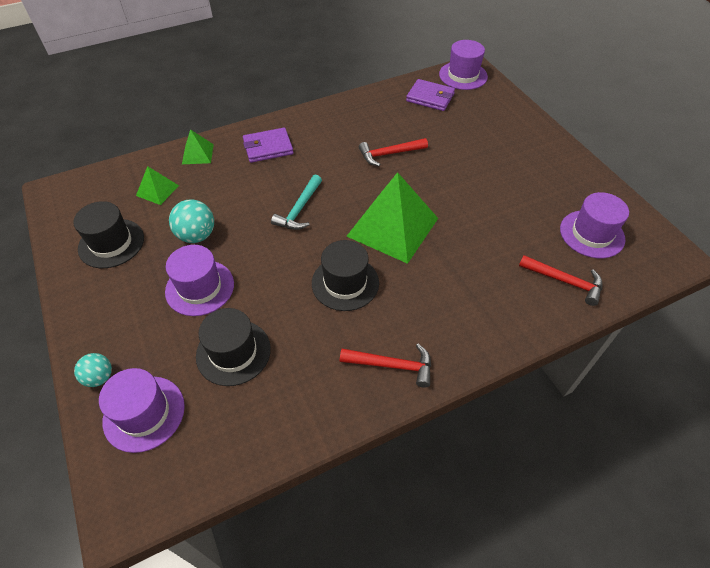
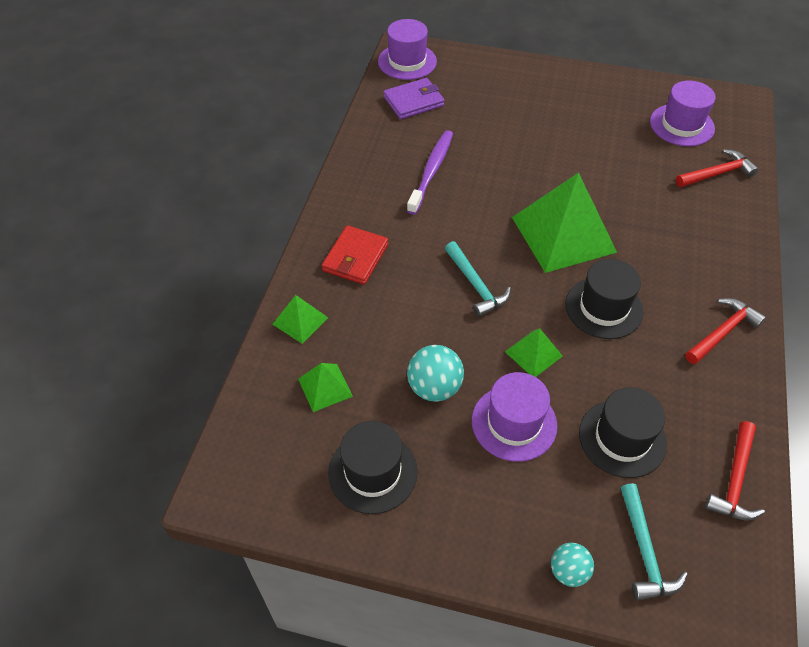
camera: 50 degrees left, 0 degrees up
purple hat [99,368,185,453] -> turquoise hammer [621,483,688,601]
purple wallet [243,128,294,163] -> red wallet [322,225,388,285]
red hammer [359,138,428,166] -> red hammer moved to [705,421,765,520]
none -> purple toothbrush [407,130,453,215]
none -> green pyramid [505,328,563,377]

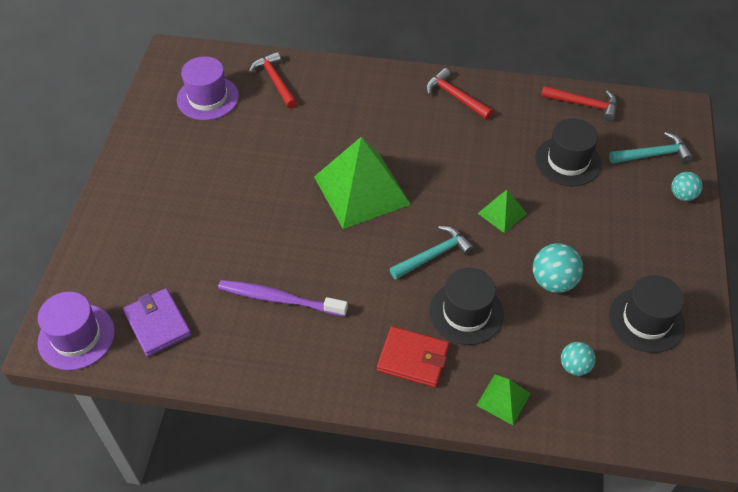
camera: 95 degrees left, 0 degrees up
green pyramid [298,363,353,412] -> turquoise ball [561,342,596,376]
purple hat [472,372,557,462] -> none
black hat [565,259,643,339] -> black hat moved to [429,268,504,345]

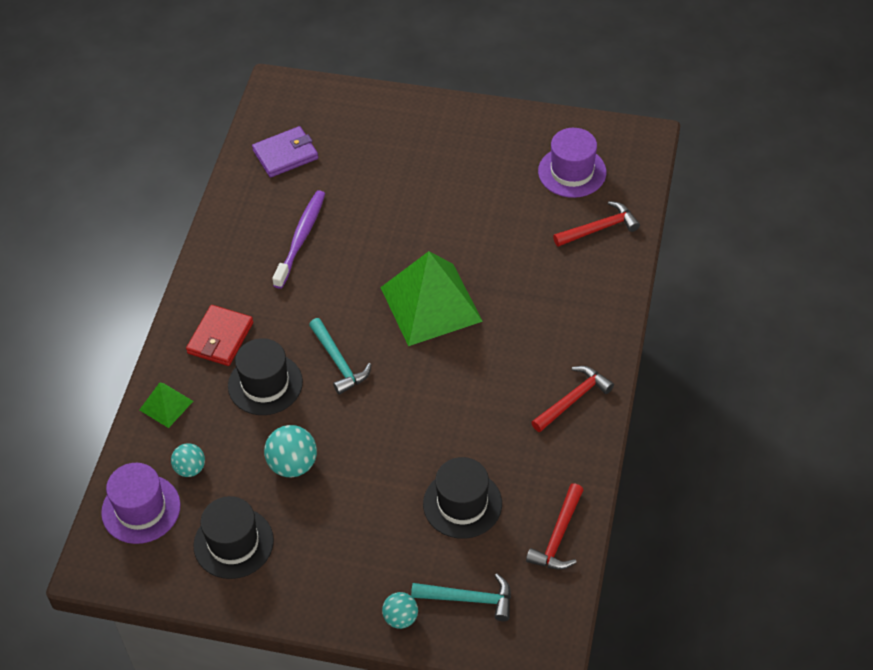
camera: 95 degrees right, 0 degrees up
purple hat [38,292,115,370] -> purple hat moved to [101,463,181,544]
green pyramid [478,190,527,233] -> none
turquoise hammer [609,132,693,164] -> turquoise hammer turned 75 degrees counterclockwise [411,573,511,621]

